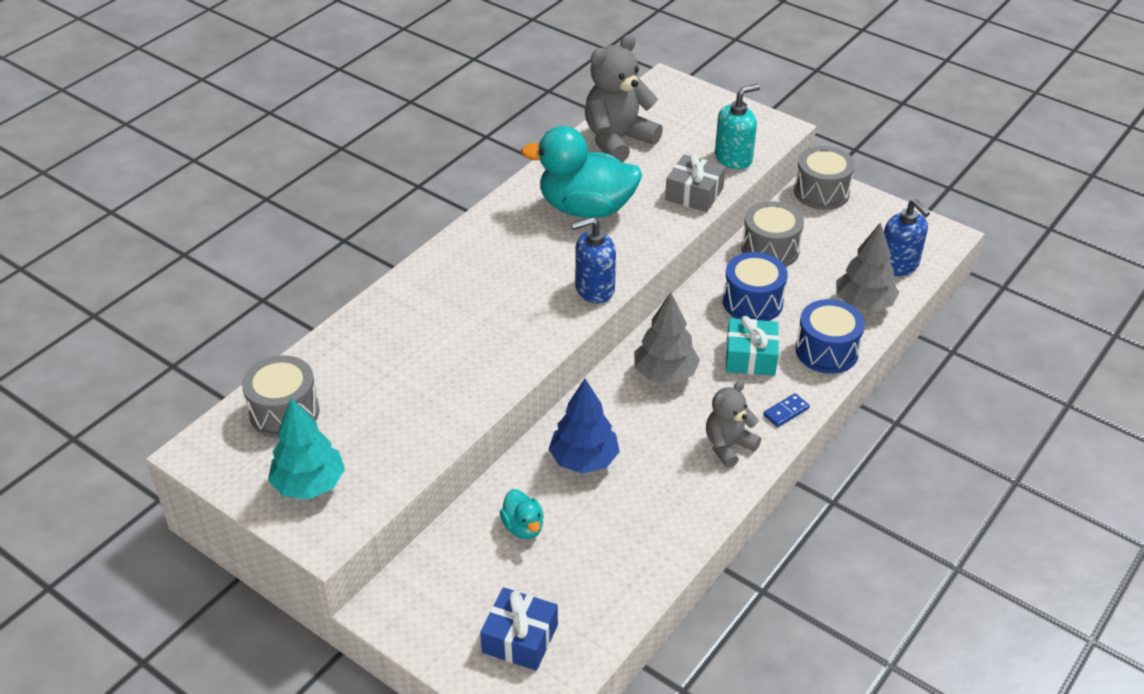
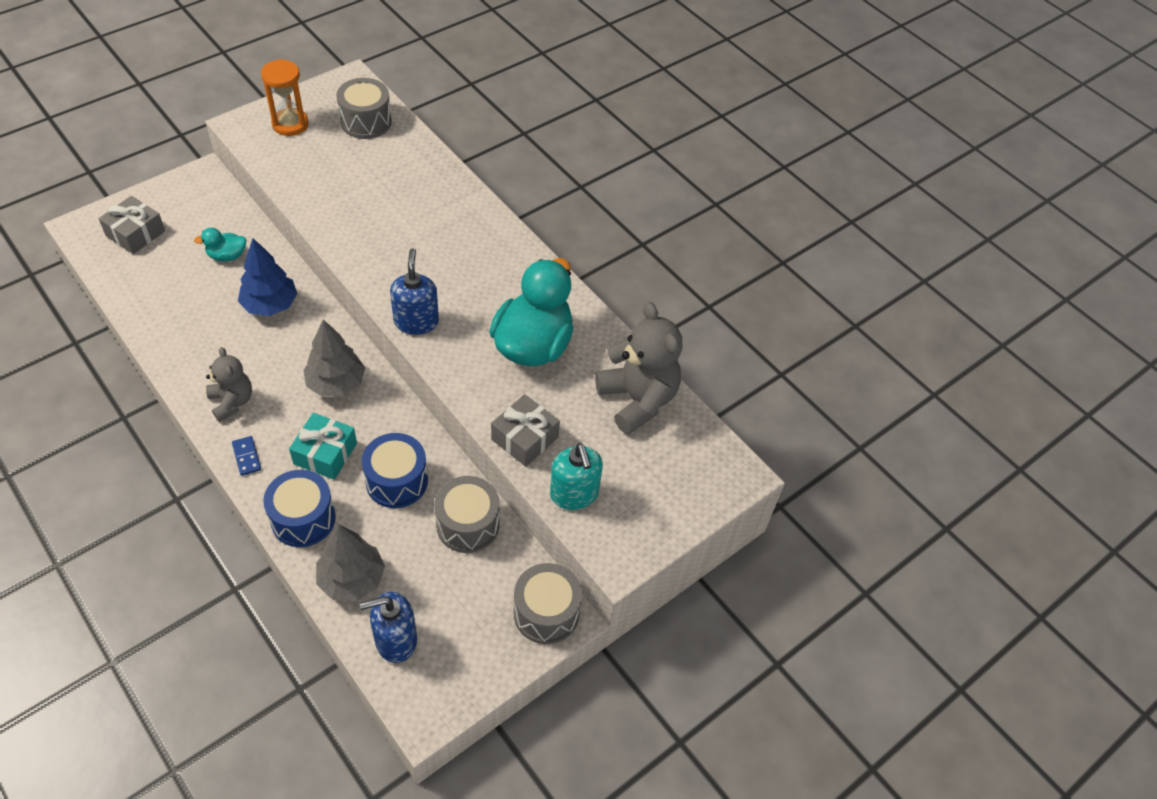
camera: 100 degrees right, 10 degrees up
turquoise tree [268,398,345,499] -> orange hourglass [261,59,309,136]
blue gift [480,587,558,671] -> grey gift [98,196,165,254]

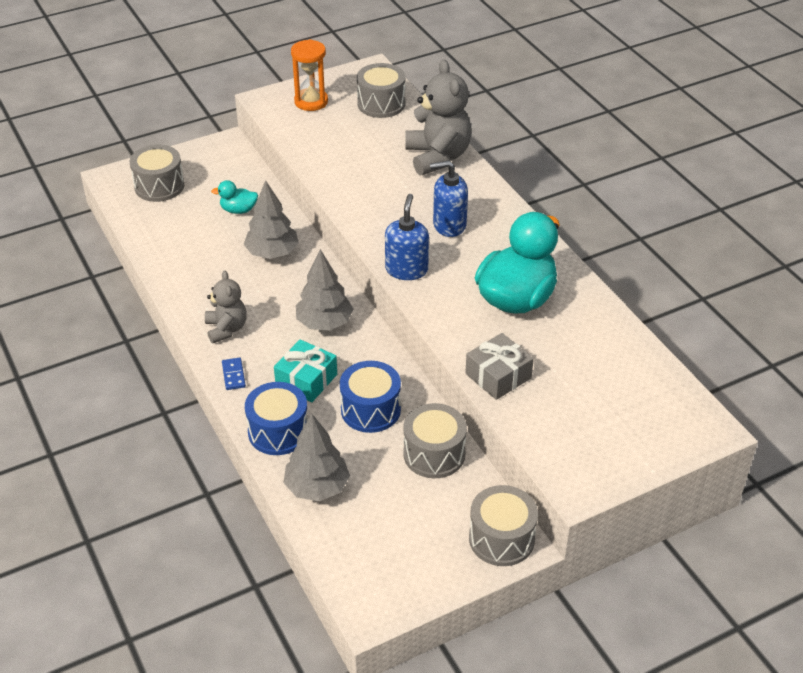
camera: 15 degrees right, 10 degrees down
grey gift [98,196,165,254] -> grey drum [130,145,184,202]
blue tree [238,238,297,316] -> grey tree [243,180,299,259]
blue soap dispenser [360,592,417,663] -> blue soap dispenser moved to [430,160,468,237]
turquoise soap dispenser [550,443,603,510] -> none
grey teddy bear [595,302,683,435] -> grey teddy bear moved to [406,60,472,176]

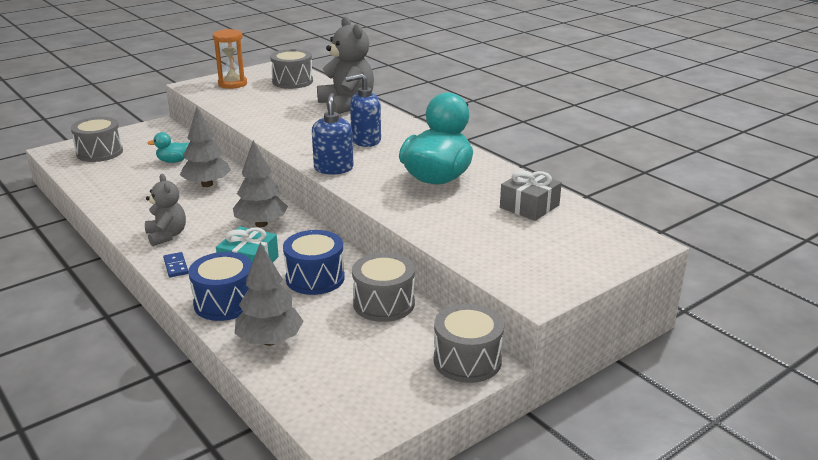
camera: 10 degrees left, 15 degrees down
grey gift [465,333,534,400] -> grey gift moved to [500,170,562,221]

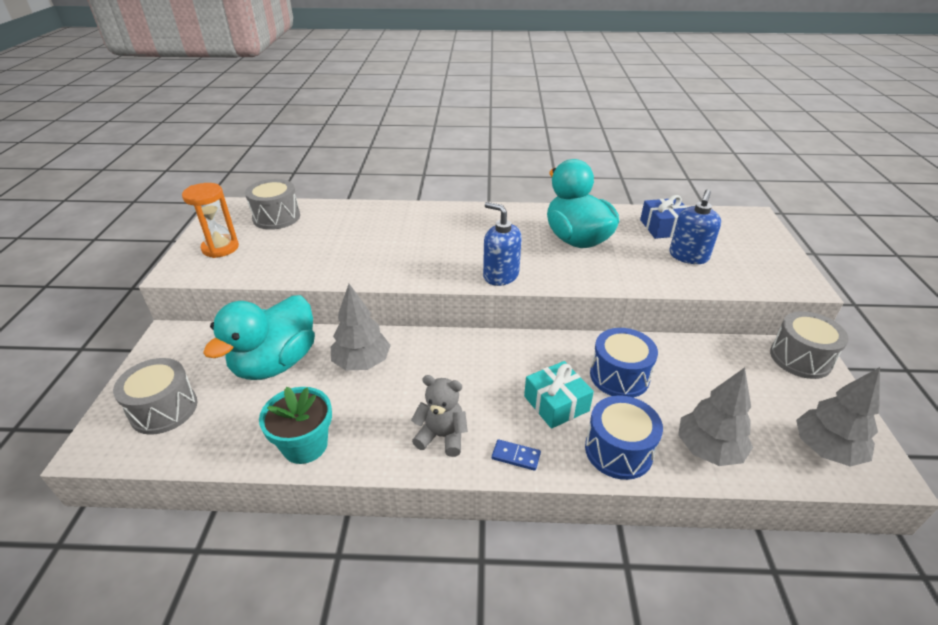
camera: 50 degrees left, 10 degrees up
turquoise duck [148,132,189,163] -> turquoise duck [203,295,315,380], size x2.24
grey tree [233,140,288,227] -> grey tree moved to [796,367,880,467]
grey teddy bear [317,16,374,114] -> none
blue soap dispenser [345,73,381,147] -> blue soap dispenser moved to [669,189,721,264]
grey drum [352,253,415,322] -> none
grey gift [500,170,562,221] -> blue gift [640,195,687,239]
none -> turquoise flower pot [259,386,332,464]

